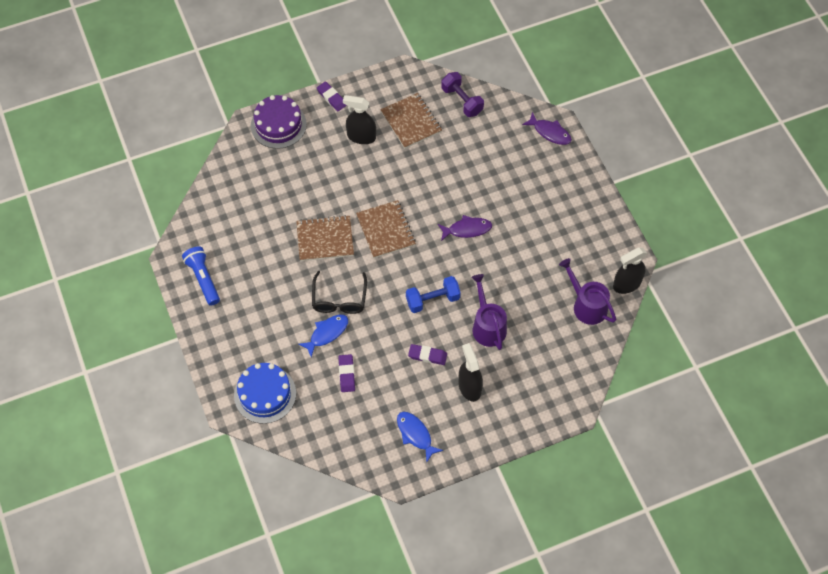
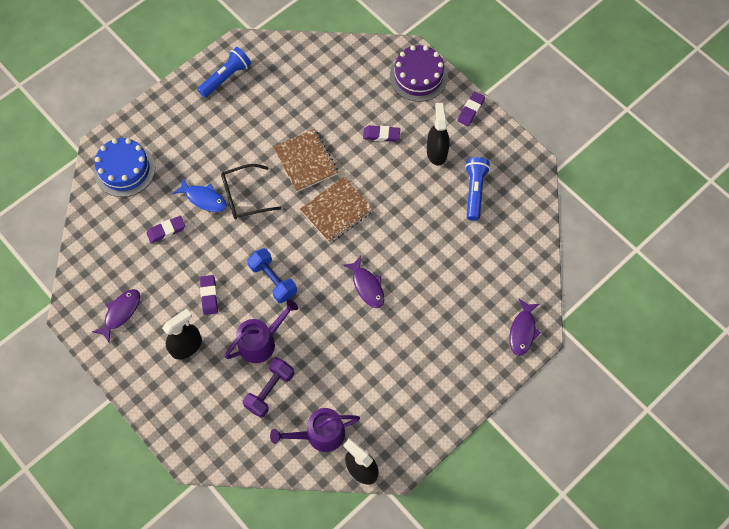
camera: 70 degrees right, 5 degrees up
brown notebook [380,93,442,149] -> blue flashlight [465,157,490,221]
blue fish [397,412,443,463] -> purple fish [92,289,140,342]
purple dumbbell [441,72,484,117] -> purple dumbbell moved to [243,357,294,418]
purple watering can [559,258,616,325] -> purple watering can turned 135 degrees counterclockwise [270,408,360,452]
none -> purple eraser [363,125,400,142]

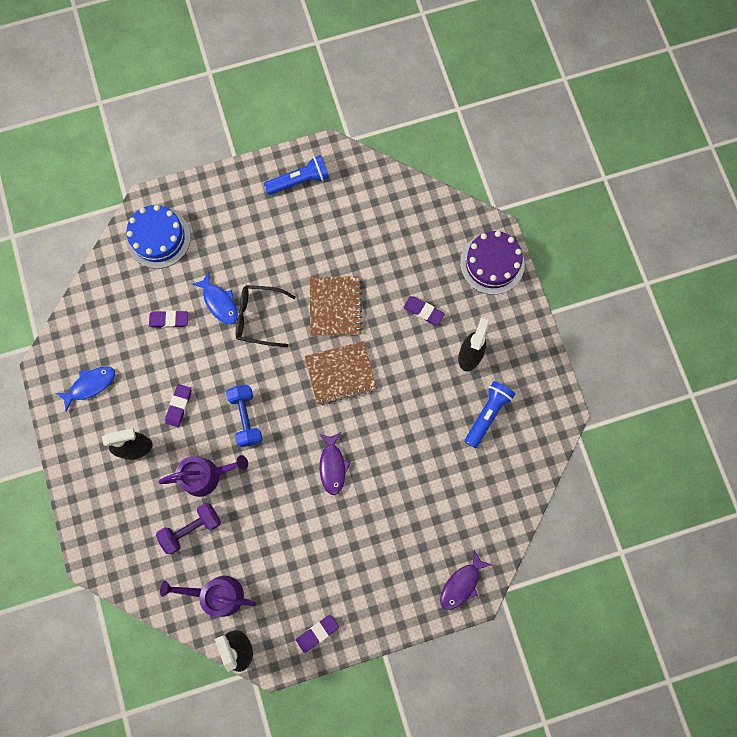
camera: 25 degrees right, 10 degrees up
purple fish [92,289,140,342] -> blue fish [56,366,115,411]
purple eraser [457,92,485,126] -> purple eraser moved to [296,615,339,653]

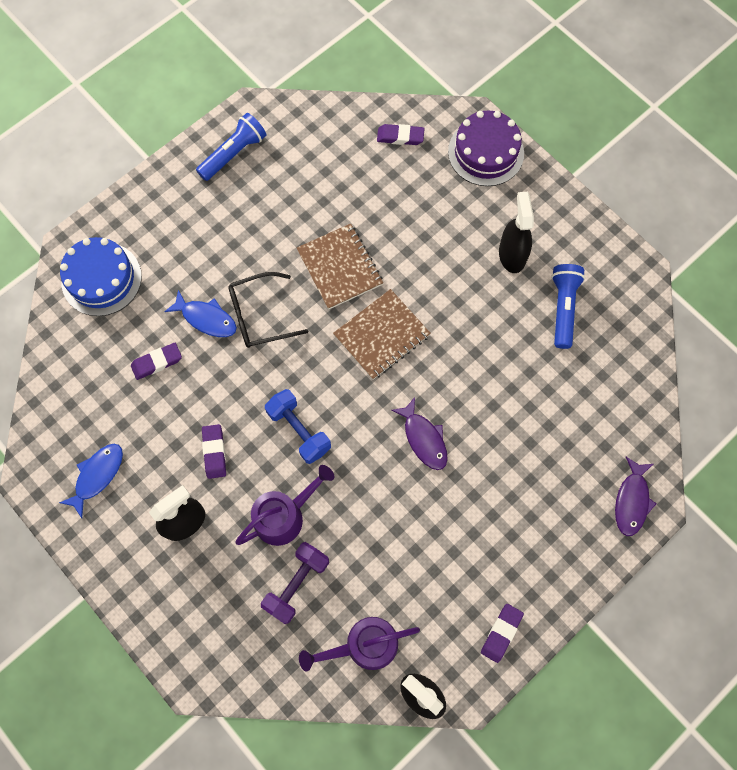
camera: 25 degrees left, 5 degrees down
purple eraser [403,296,445,325] -> purple eraser moved to [377,124,425,145]

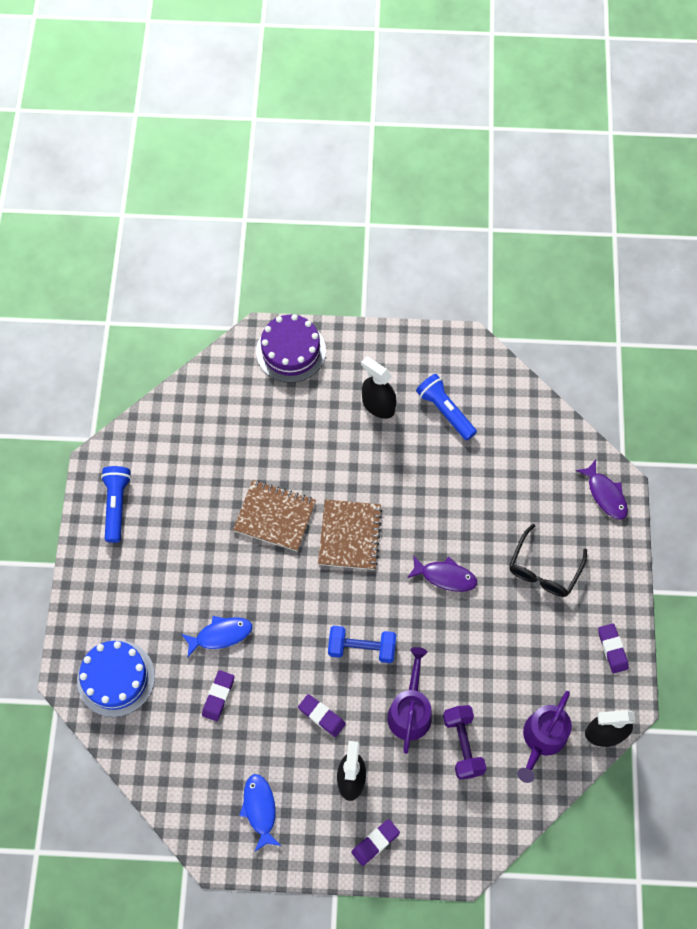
camera: 45 degrees left, 5 degrees down
black glasses [228,272,308,348] -> black glasses moved to [509,524,587,597]
purple eraser [377,124,425,145] -> purple eraser moved to [351,819,400,866]

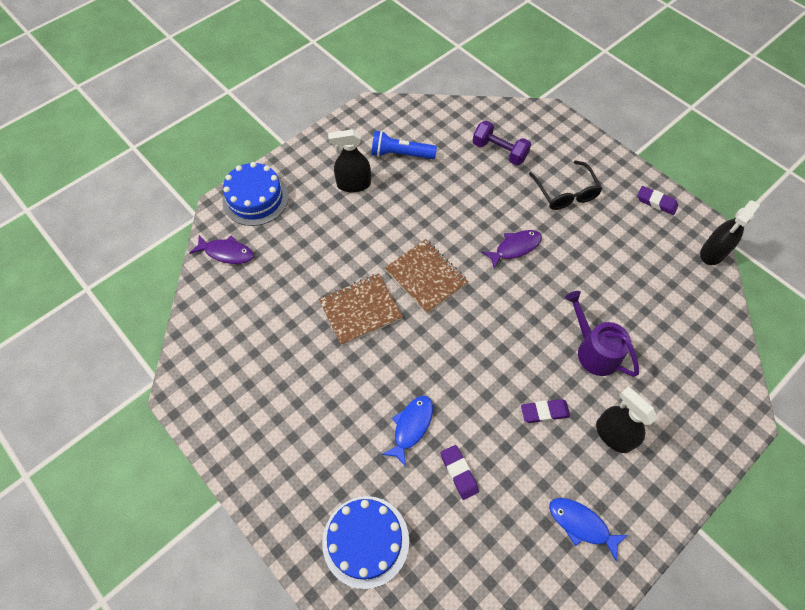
camera: 45 degrees left, 5 degrees down
blue flashlight [101,466,131,543] -> none
purple cake [256,314,326,383] -> blue cake [222,162,289,226]
blue dumbbell [328,626,396,663] -> none
purple eraser [351,819,400,866] -> none
purple dumbbell [443,705,487,780] -> purple dumbbell moved to [473,121,531,165]
purple watering can [517,691,572,783] -> none
purple fish [576,460,628,520] -> purple fish moved to [190,235,254,264]

